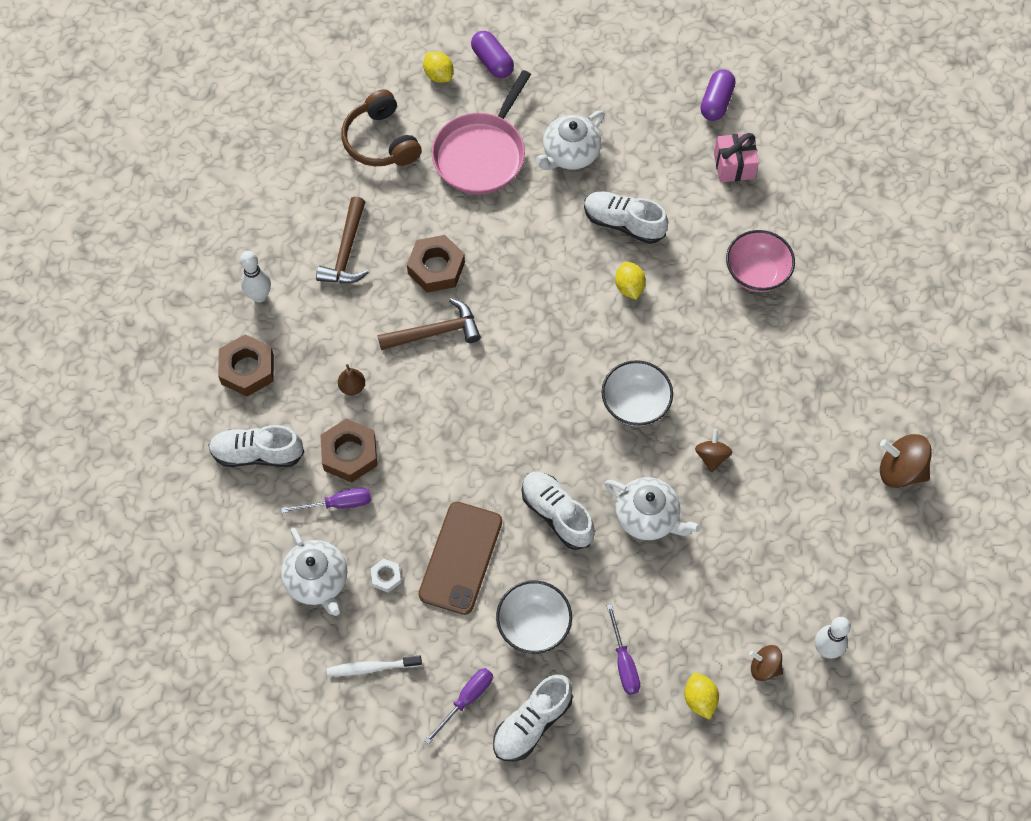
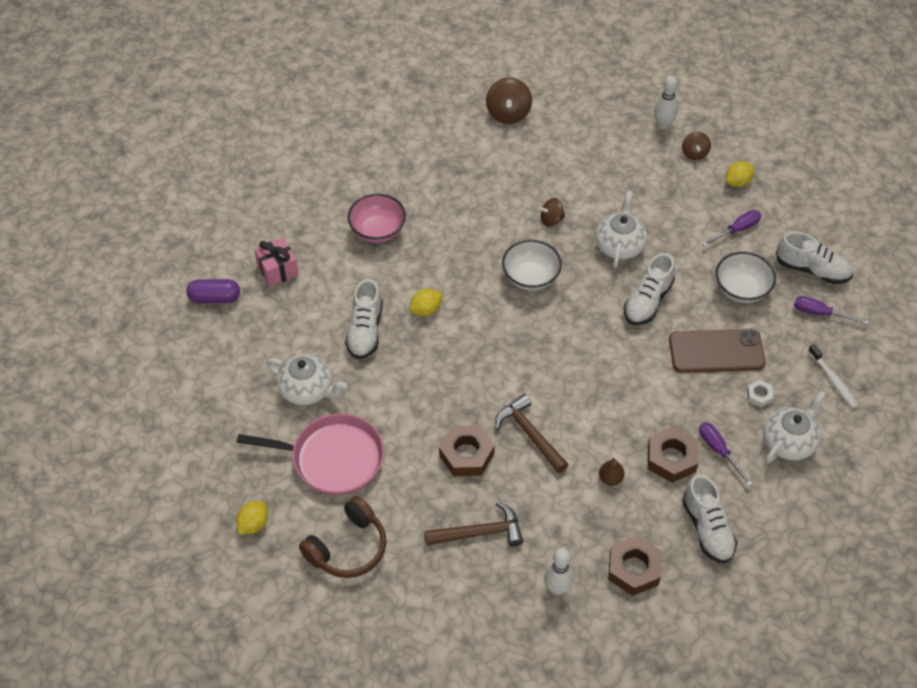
camera: 110 degrees left, 10 degrees down
purple capsule [471,31,514,78] -> none

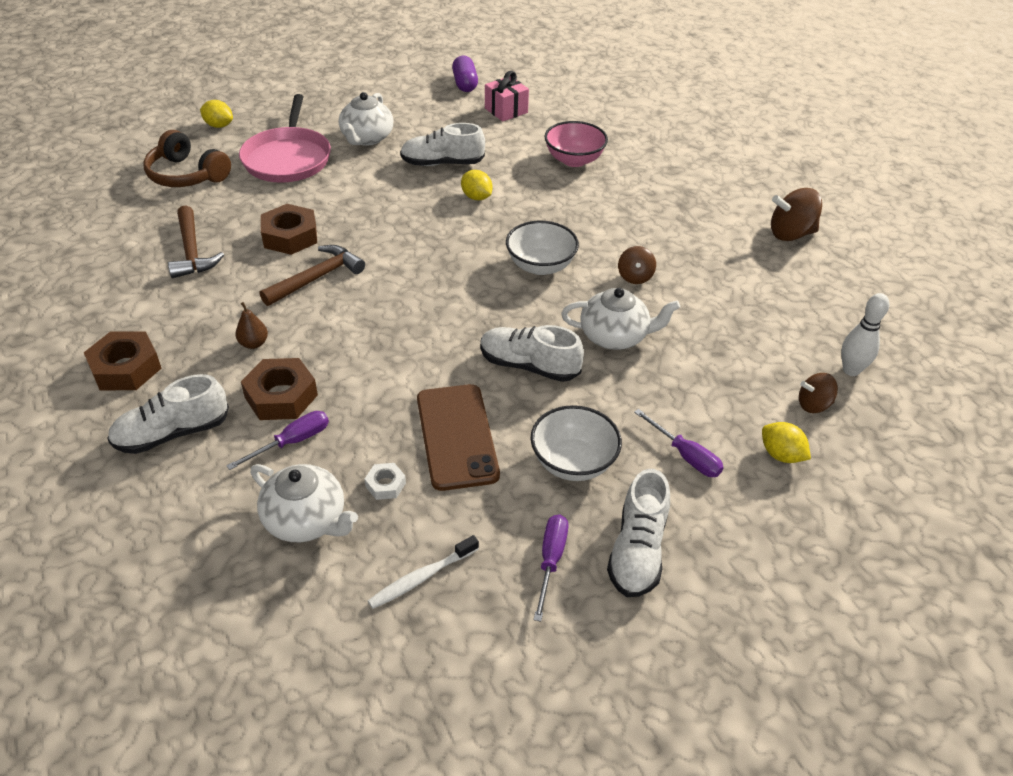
camera: 80 degrees right, 10 degrees down
brown spinning top [538,198,565,227] -> brown spinning top turned 150 degrees counterclockwise [618,246,656,284]
white bowling pin [544,548,574,595] -> none

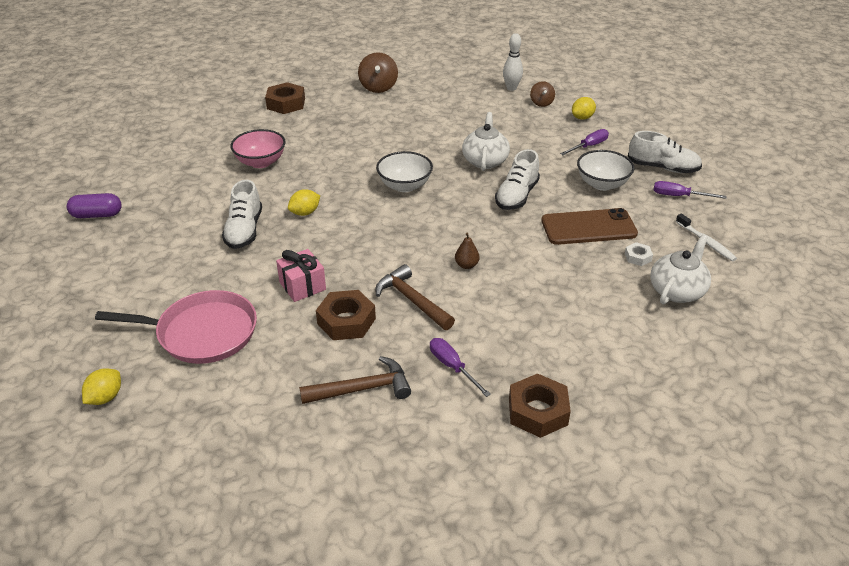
camera: 85 degrees left, 5 degrees down
white shoe [107,374,229,454] -> none
brown headphones [143,130,231,187] -> none
purple screwdriver [226,411,329,470] -> purple screwdriver moved to [430,338,491,397]
brown pear [235,302,268,349] -> brown pear moved to [455,233,480,269]
brown nut [241,358,318,420] -> brown nut moved to [265,82,305,114]
white teapot [339,92,393,146] -> none
pink gift [485,71,529,122] -> pink gift moved to [276,249,326,302]
brown spinning top [618,246,656,284] -> none

